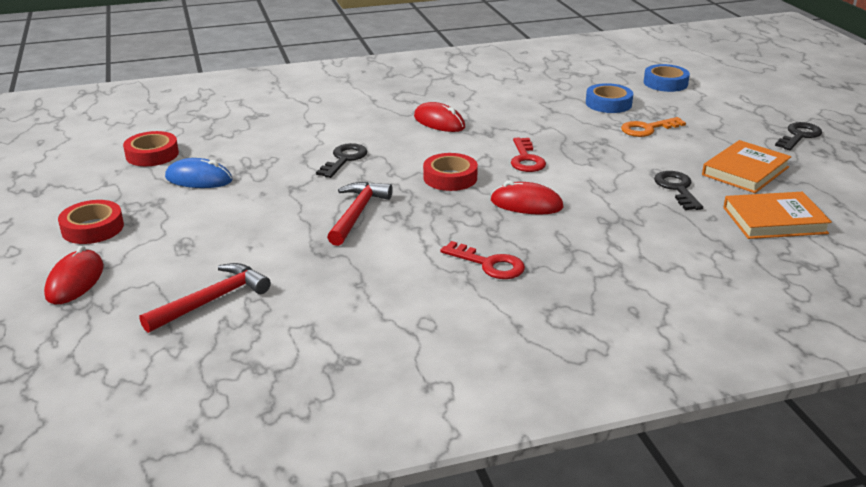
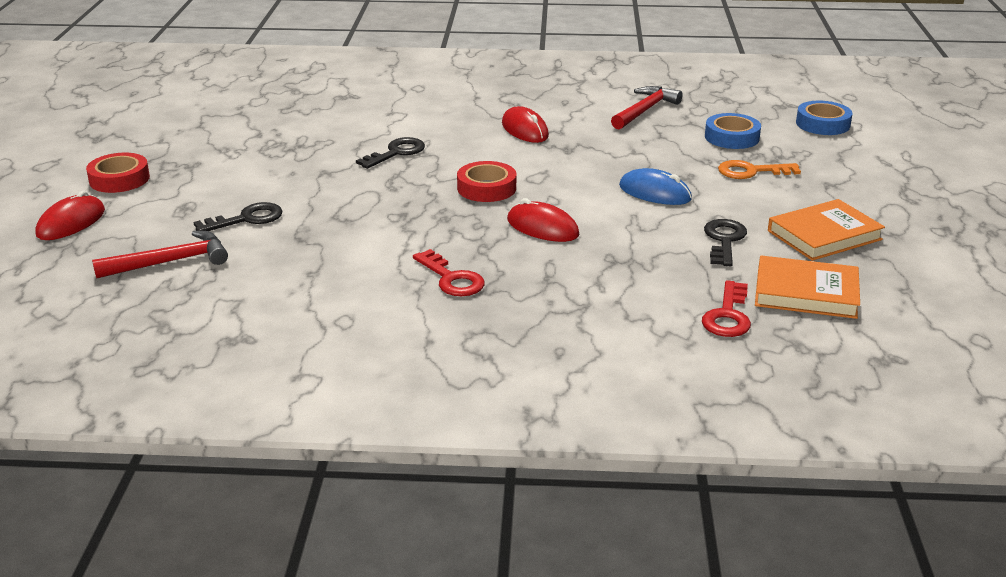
camera: 20 degrees right, 0 degrees up
red tape [123,131,179,166] -> none
blue mouse [165,158,233,188] -> blue mouse moved to [619,168,692,205]
red hammer [327,182,393,246] -> red hammer moved to [611,86,683,129]
red key [511,138,546,172] -> red key moved to [702,280,751,337]
black key [775,122,822,150] -> black key moved to [194,202,282,231]

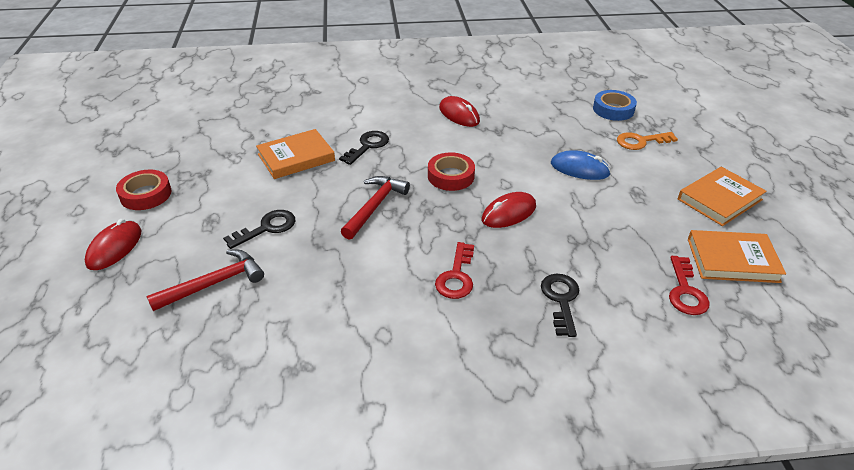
camera: 10 degrees left, 10 degrees up
red key [413,249,485,296] -> red key turned 60 degrees clockwise [435,242,474,299]
red mouse [507,198,580,242] -> red mouse turned 60 degrees counterclockwise [482,192,536,228]
red hammer [611,86,683,129] -> red hammer moved to [341,176,410,240]
black key [704,219,747,266] -> black key moved to [541,274,579,337]
blue tape [796,101,852,135] -> none
none -> orange book [256,129,335,179]

